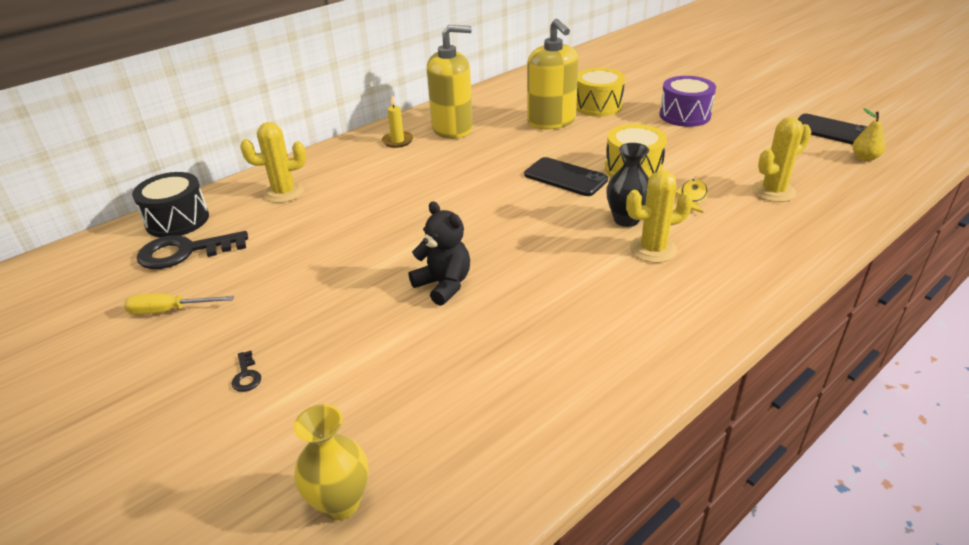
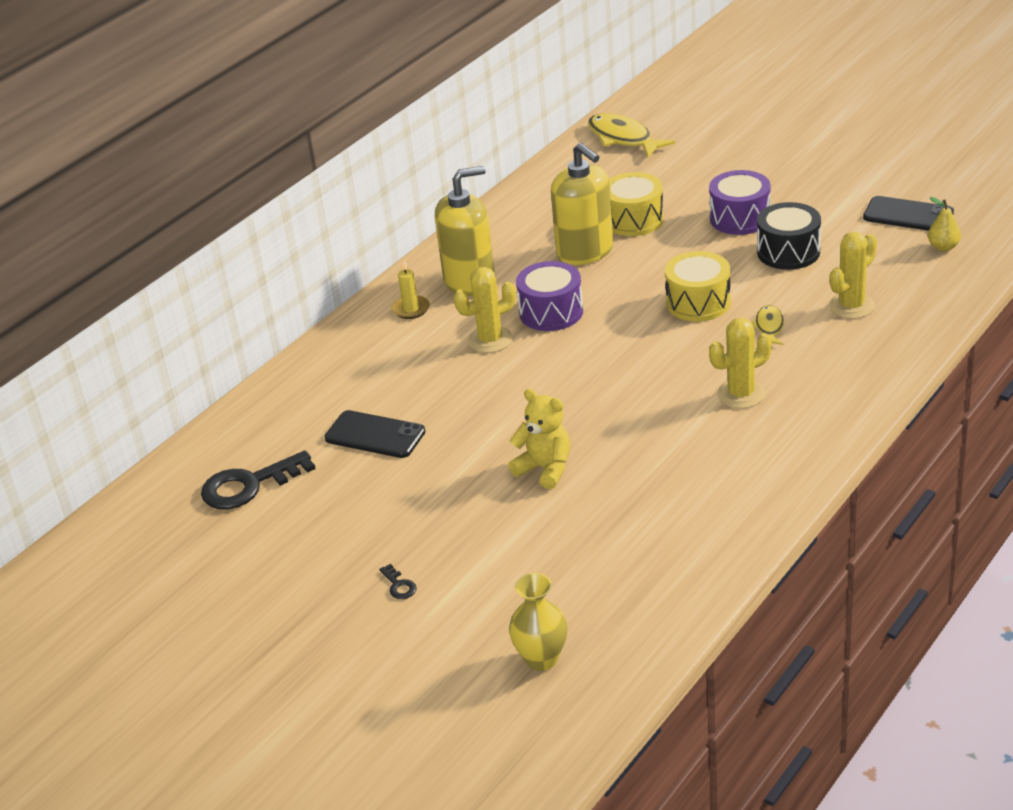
camera: 10 degrees left, 0 degrees up
yellow screwdriver [124,294,234,315] -> none
black drum [132,172,209,237] -> black drum moved to [757,202,821,270]
yellow cactus [240,122,306,203] -> yellow cactus moved to [454,267,516,353]
black teddy bear [409,201,470,306] -> yellow teddy bear [508,389,570,489]
black phone [524,157,608,196] -> black phone moved to [325,410,425,458]
black vase [606,143,649,227] -> none
none -> purple drum [516,261,583,331]
none -> yellow fish [588,113,675,158]

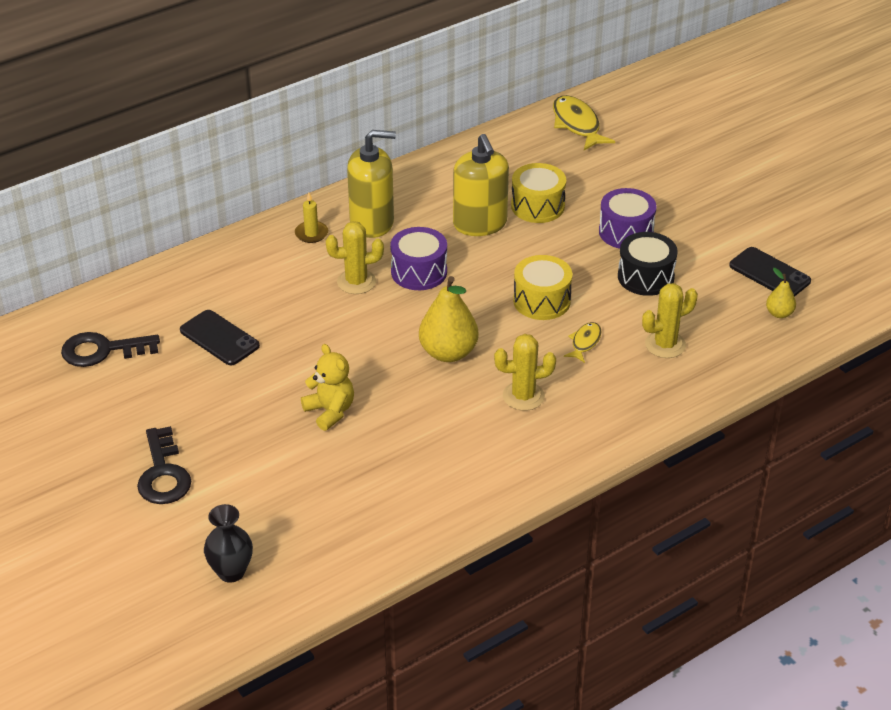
camera: 15 degrees right, 5 degrees up
black key [379,564,417,599] -> black key [137,426,192,504], size x2.35
yellow vase [509,573,567,671] -> black vase [204,504,253,583]
none -> yellow pear [419,276,479,362]

